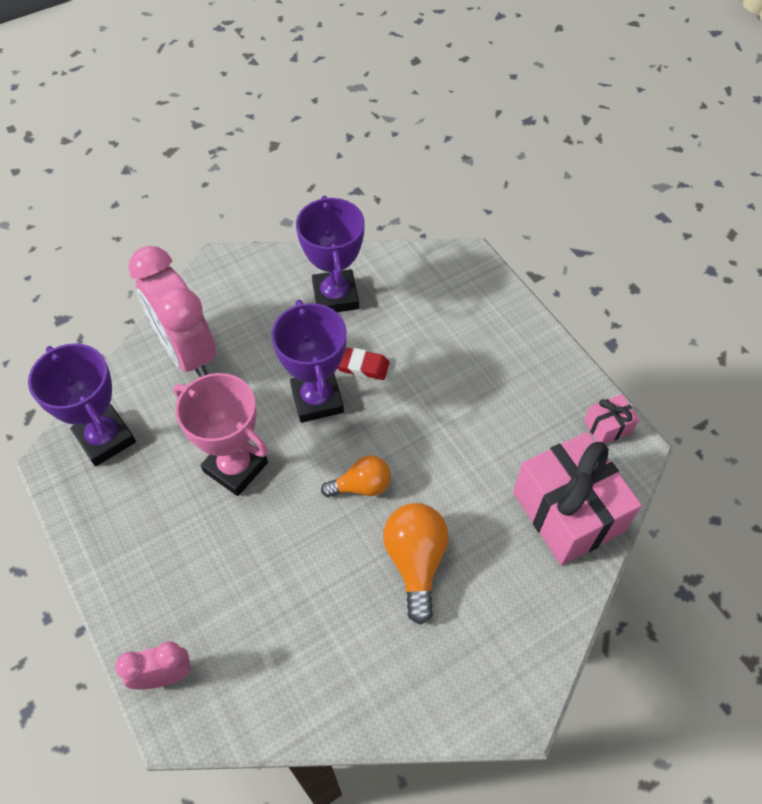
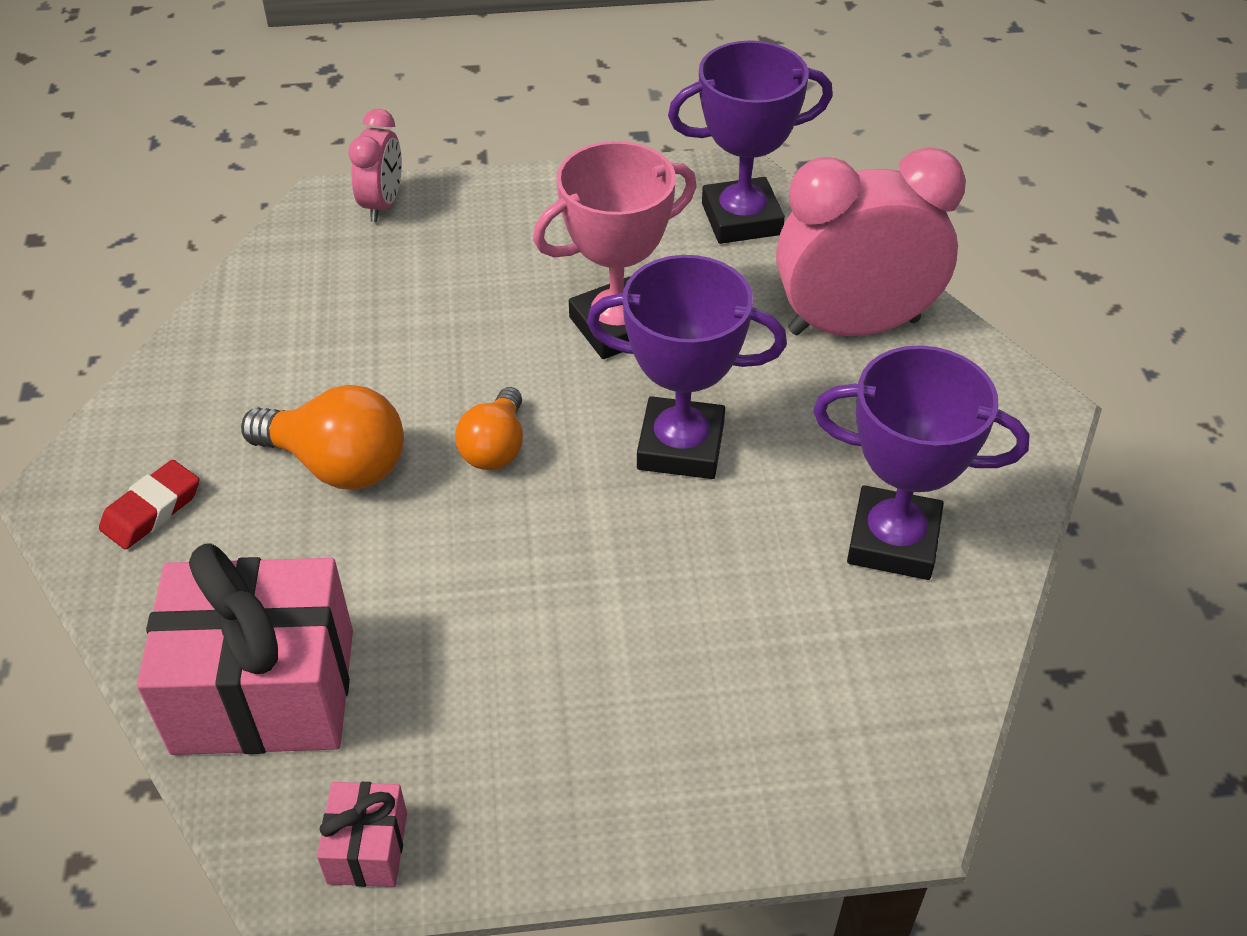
camera: 115 degrees right, 10 degrees down
red eraser [337,348,390,380] -> red eraser moved to [99,460,199,550]

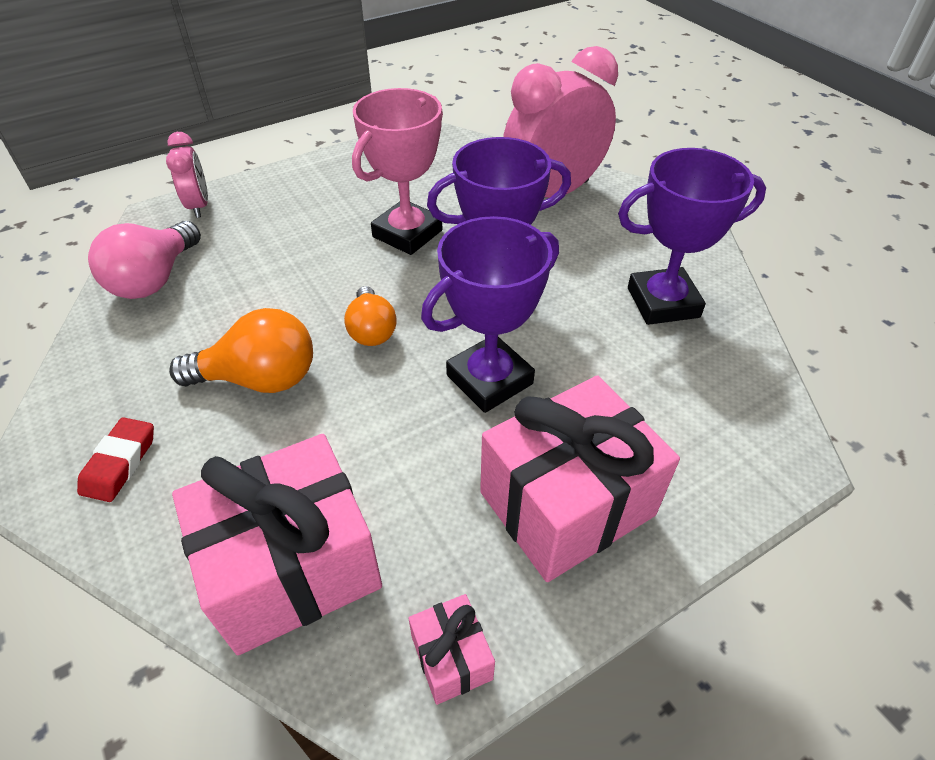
camera: 25 degrees left, 0 degrees up
purple trophy [668,40,833,244] -> purple trophy moved to [421,216,559,413]
none -> pink light bulb [88,221,201,299]
none -> pink gift [480,376,680,582]

